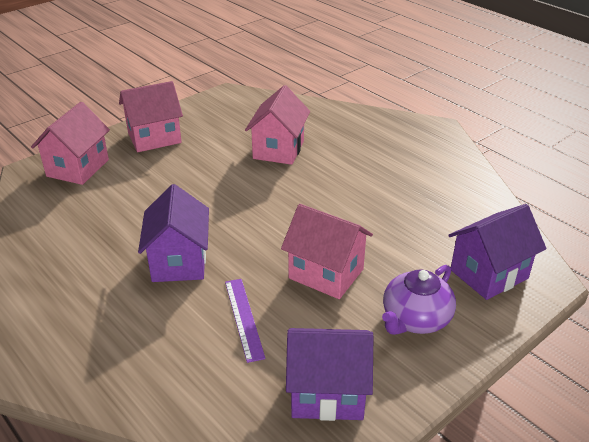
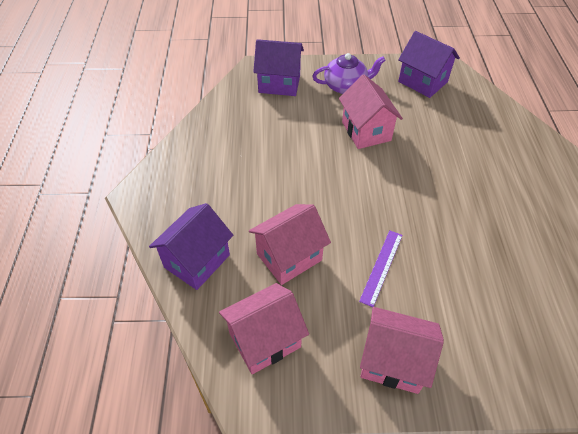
camera: 140 degrees left, 15 degrees up
pink house [31,102,110,185] -> pink house moved to [219,283,309,374]
purple house [138,184,209,282] -> purple house moved to [149,203,233,290]
purple ruler [225,279,266,363] -> purple ruler moved to [359,230,403,307]

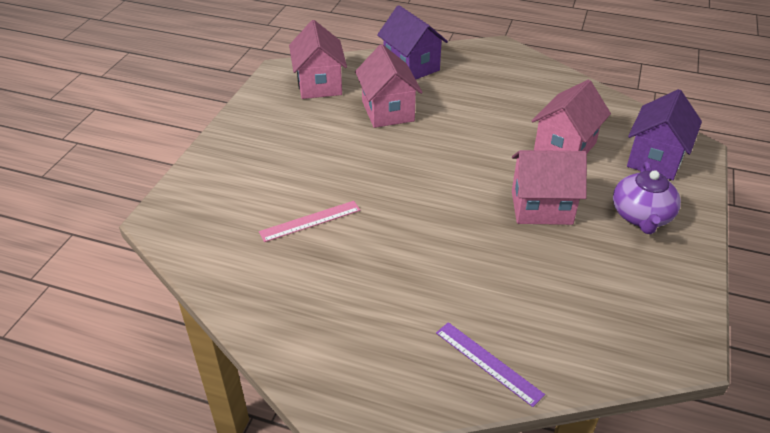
camera: 110 degrees right, 10 degrees down
purple ruler [359,230,403,307] -> purple ruler moved to [436,322,545,407]
pink house [360,307,444,394] -> pink house moved to [532,79,611,153]
purple house [398,31,460,98] -> none
none -> pink ruler [259,201,360,242]

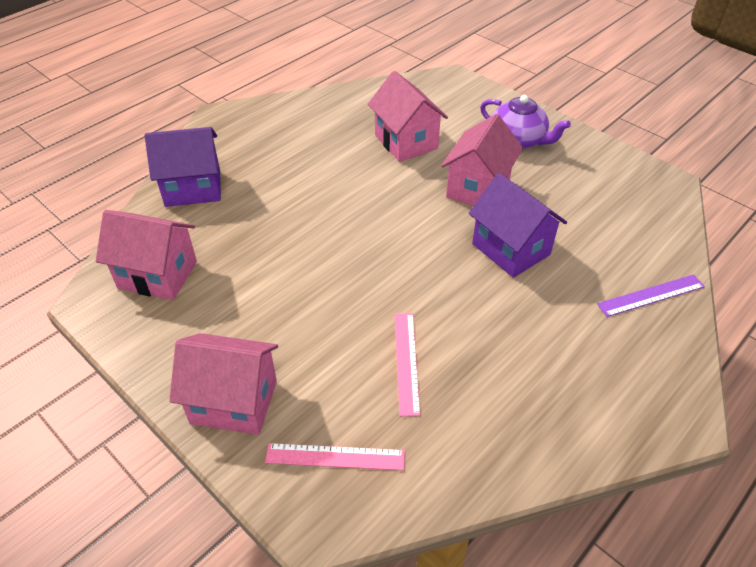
camera: 65 degrees left, 5 degrees up
pink house [355,44,423,128] -> pink house moved to [169,333,278,435]
purple house [627,89,702,180] -> purple house moved to [468,173,567,278]
none -> pink ruler [265,443,405,470]

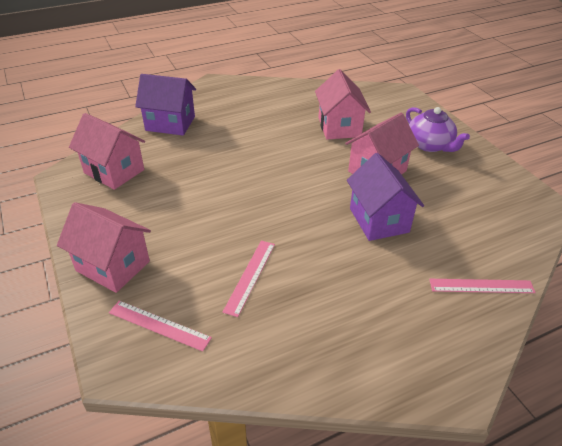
camera: 20 degrees right, 5 degrees down
purple ruler [597,274,705,317] -> pink ruler [429,279,536,293]

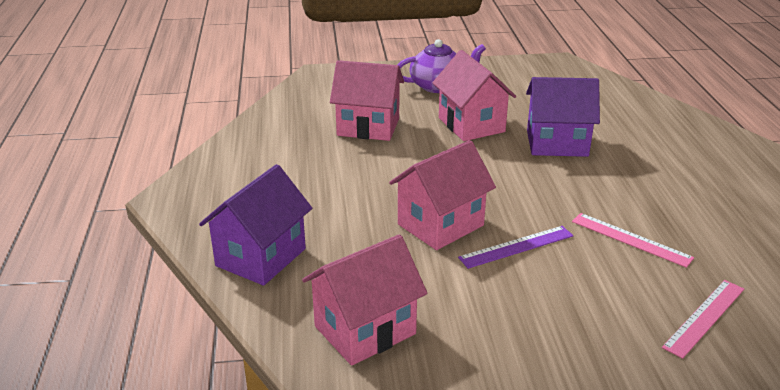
camera: 70 degrees left, 10 degrees down
pink house [57,202,151,293] -> pink house moved to [389,140,496,250]
pink ruler [429,279,536,293] -> none
none -> purple ruler [458,226,573,269]

